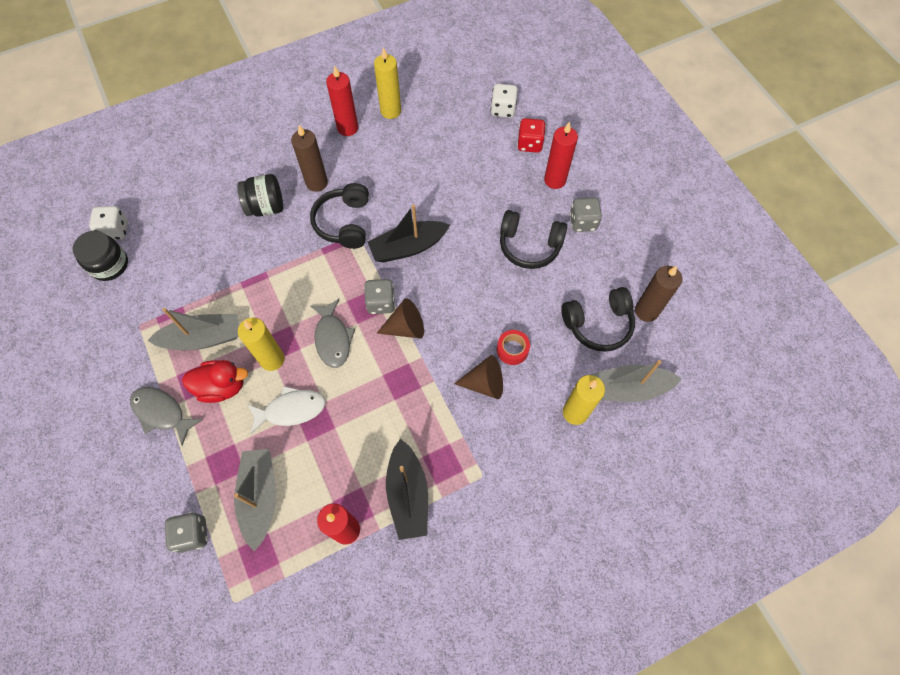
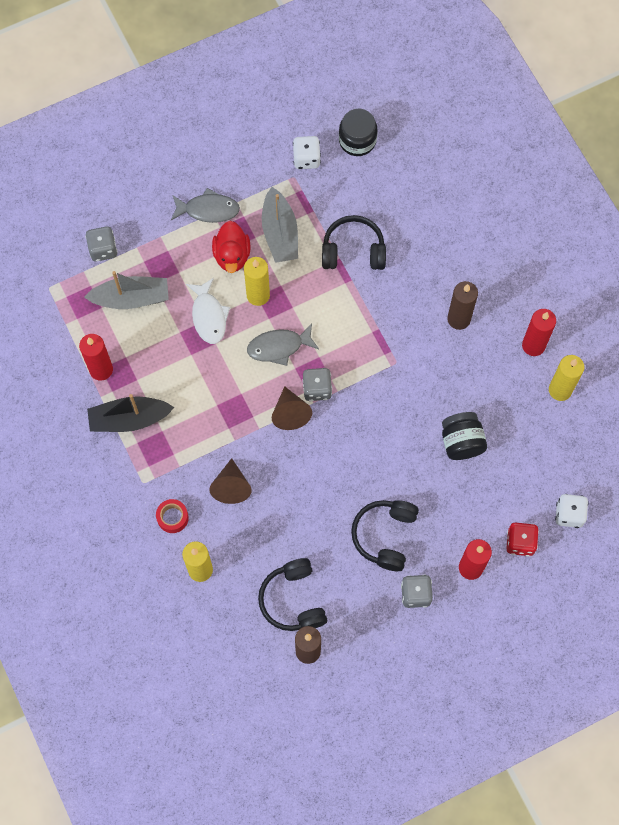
camera: 90 degrees right, 5 degrees up
white dice [89,206,128,240] -> white dice moved to [293,136,321,169]
grey fish [130,387,203,446] -> grey fish turned 60 degrees clockwise [171,188,240,223]
black jar [237,174,283,217] -> black jar moved to [442,412,487,460]
black headphones [310,183,369,249] -> black headphones moved to [322,215,386,270]
black boat [368,204,450,263] -> none
red tape [497,330,530,365] -> red tape moved to [156,499,189,533]
grey boat [590,360,682,402] -> none

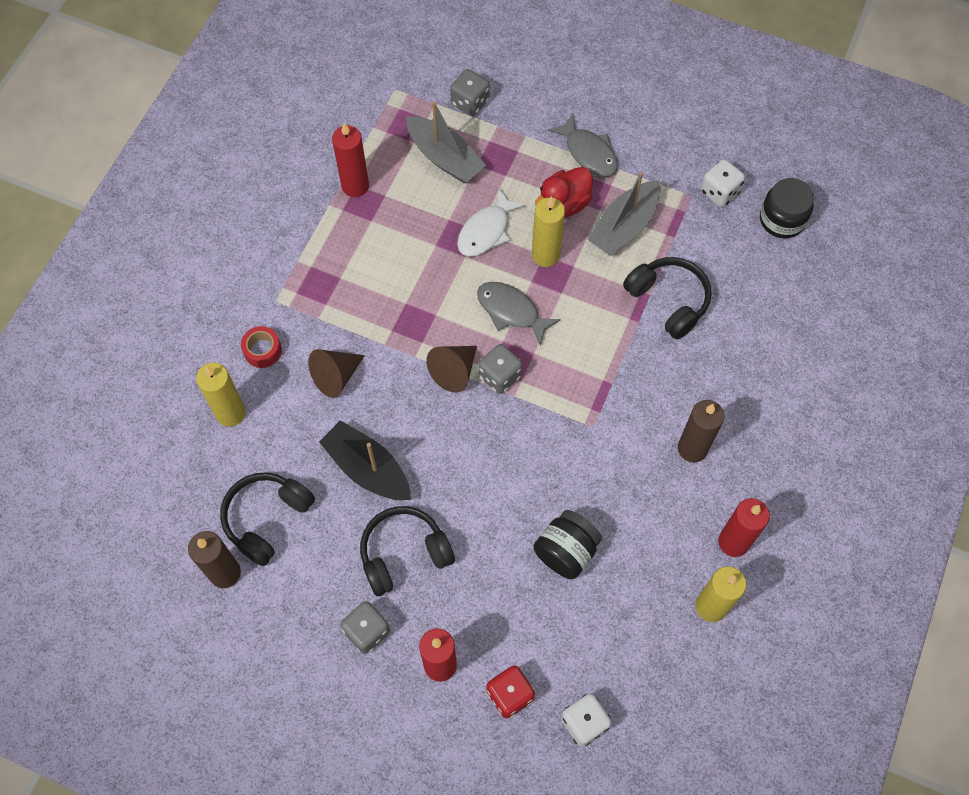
camera: 50 degrees right, 5 degrees down
black boat [87,394,174,432] -> black boat moved to [319,420,411,500]

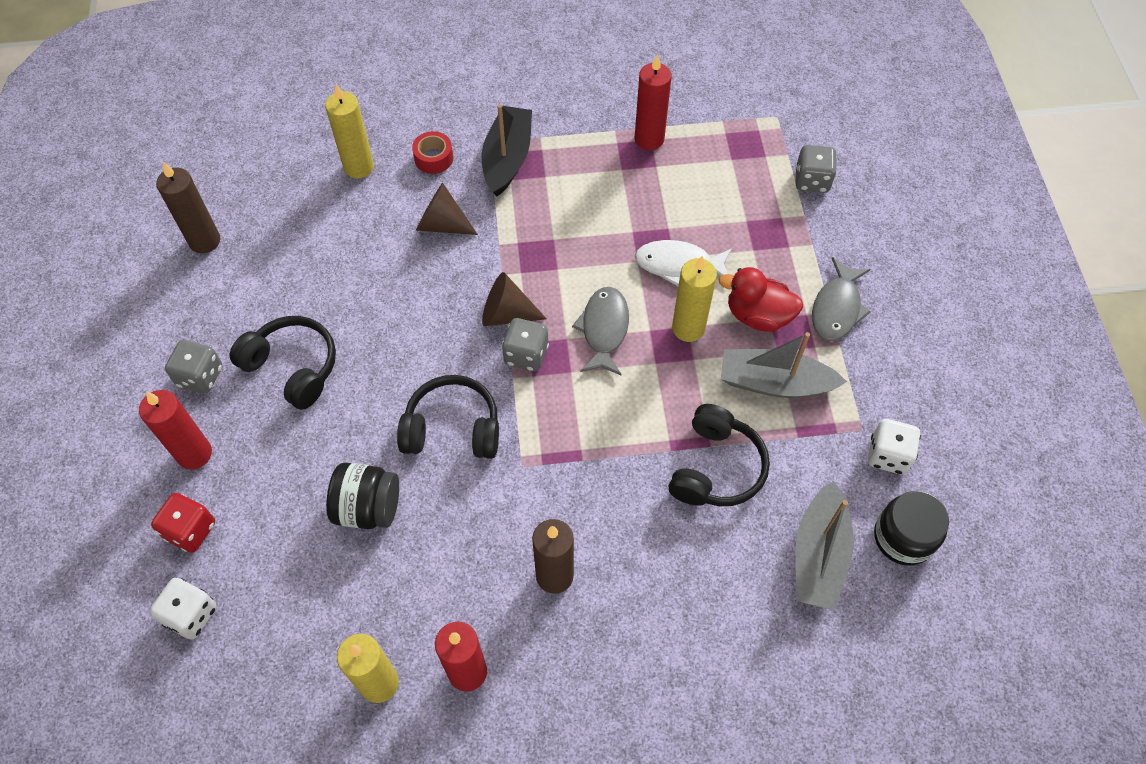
camera: 60 degrees right, 5 degrees down
black headphones [220,472,315,566] -> black headphones moved to [397,375,499,459]
black boat [319,420,411,500] -> black boat moved to [482,104,532,196]
grey boat [406,101,486,183] -> grey boat moved to [795,481,853,610]

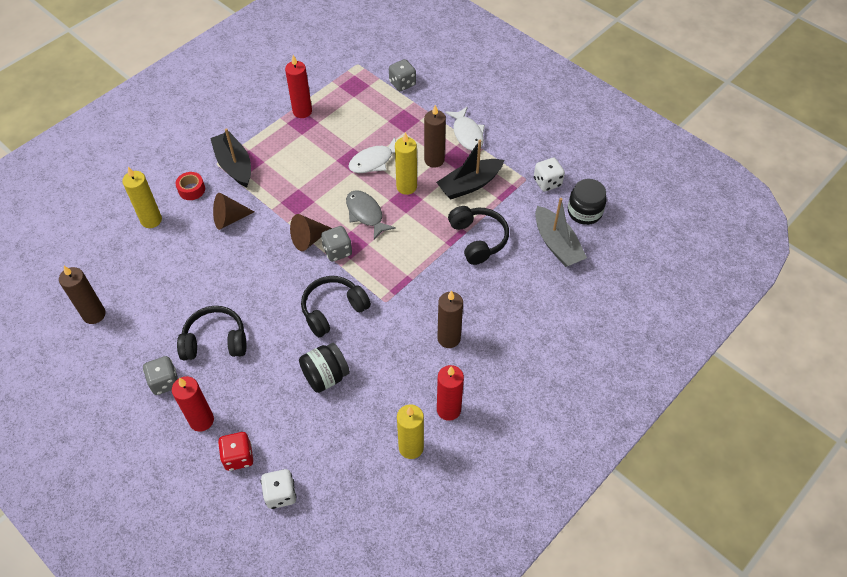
camera: 40 degrees left, 5 degrees down
red duck [719,267,803,332] -> brown candle [424,105,446,168]
grey boat [721,332,847,398] -> black boat [436,140,504,199]
grey fish [812,257,871,341] -> white fish [445,106,485,151]

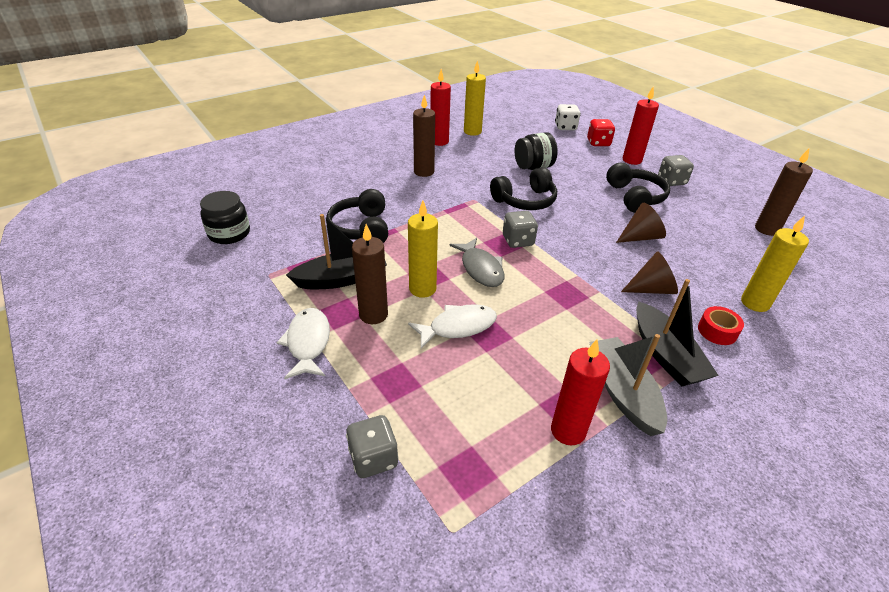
camera: 170 degrees left, 15 degrees down
black headphones [177,306,246,360] -> black headphones turned 105 degrees counterclockwise [606,163,670,213]
brown cone [290,214,332,251] -> brown cone moved to [616,203,666,243]
white dice [534,158,565,192] -> none
grey boat [535,198,587,267] -> grey boat moved to [589,334,667,436]

